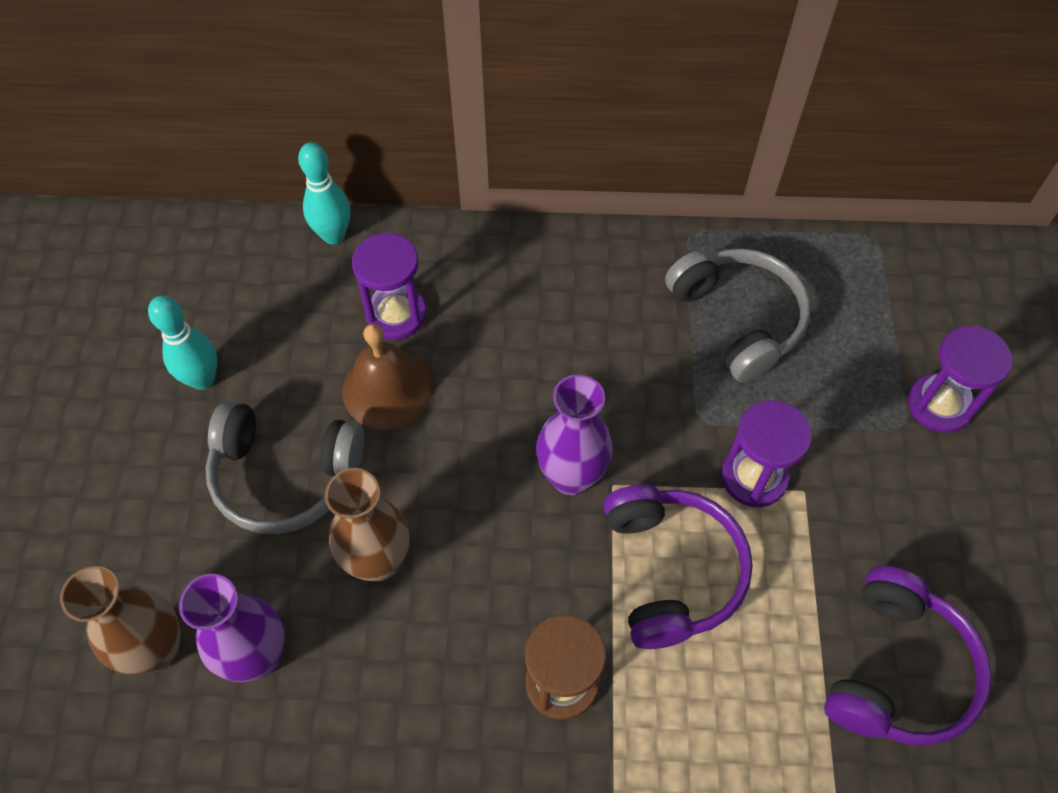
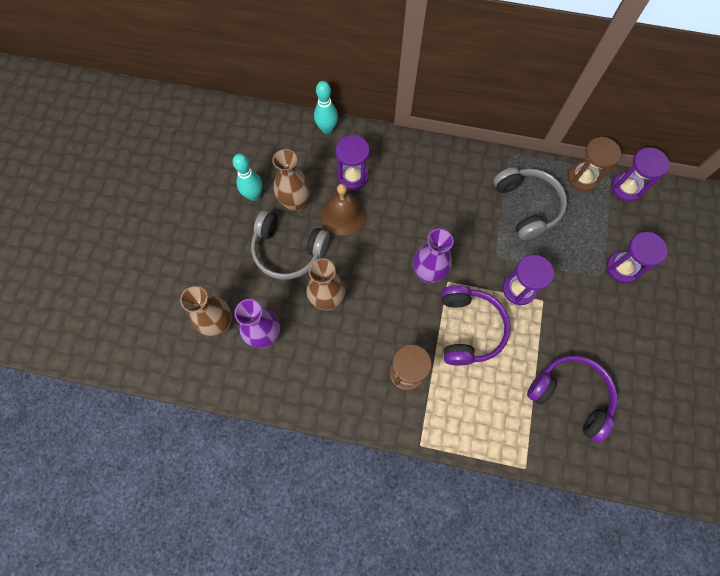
camera: 10 degrees right, 10 degrees up
purple headphones [824,566,992,745] -> purple headphones turned 90 degrees counterclockwise [527,355,618,443]
none -> brown vase [272,149,310,212]
none -> brown hourglass [568,137,621,192]
none -> purple hourglass [611,147,669,202]

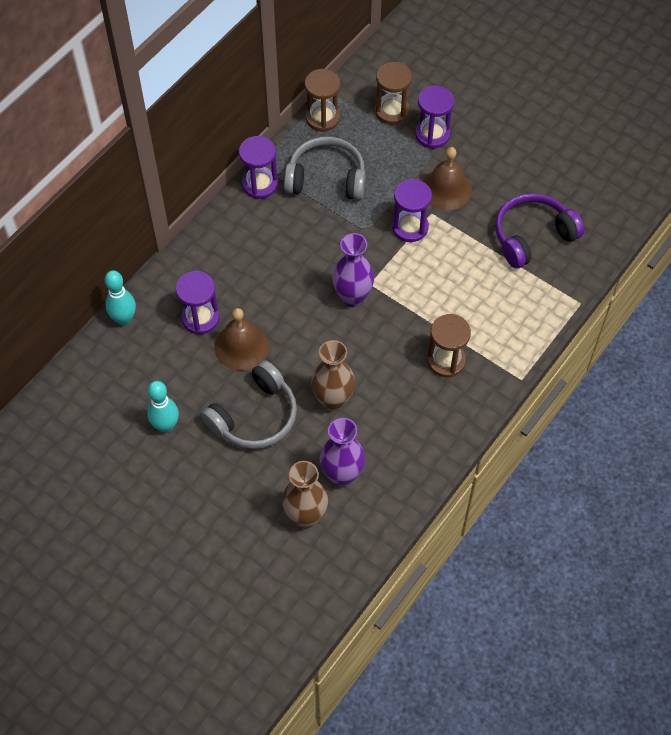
camera: 65 degrees left, 10 degrees down
brown vase [272,149,310,212] -> none
purple headphones [442,285,511,365] -> none
purple hourglass [611,147,669,202] -> purple hourglass moved to [239,136,278,199]
none -> brown hourglass [375,62,412,125]
none -> brown bell [423,147,472,210]

